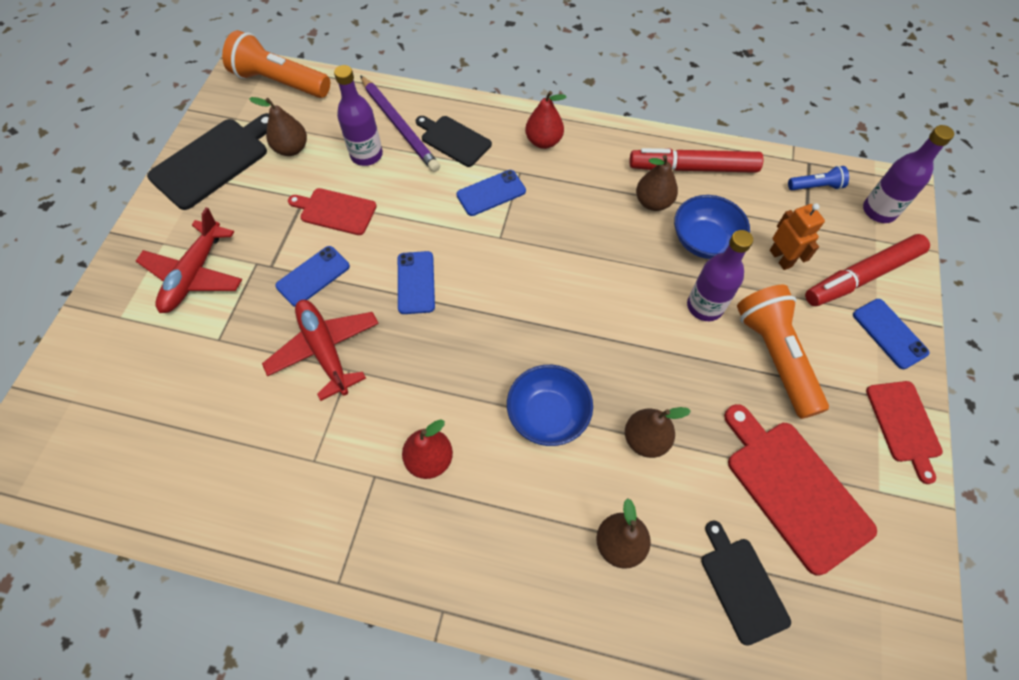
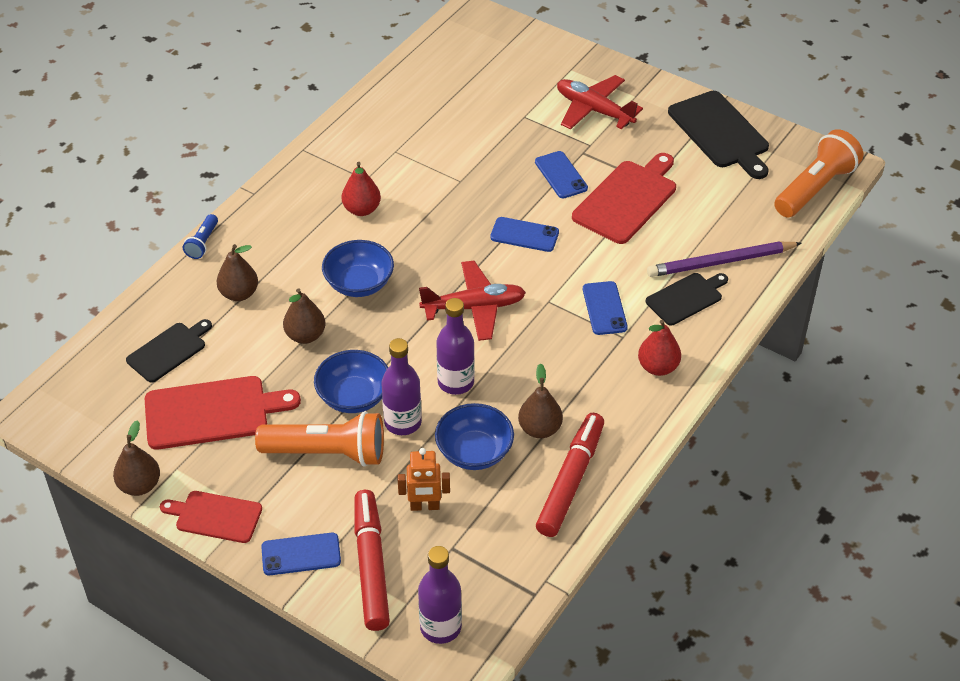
camera: 110 degrees right, 15 degrees down
brown pear [249,97,307,156] -> brown pear moved to [113,420,160,496]
red plane [262,300,379,401] -> red plane moved to [419,261,526,341]
red cutting board [288,188,377,235] -> red cutting board [572,153,676,244], size x1.61
purple bottle [334,65,383,166] -> purple bottle moved to [436,298,475,395]
black cutting board [701,521,791,646] -> black cutting board turned 45 degrees counterclockwise [126,319,212,383]
blue flashlight [788,166,849,190] -> blue flashlight moved to [183,214,218,259]
none -> blue bowl [314,350,388,413]

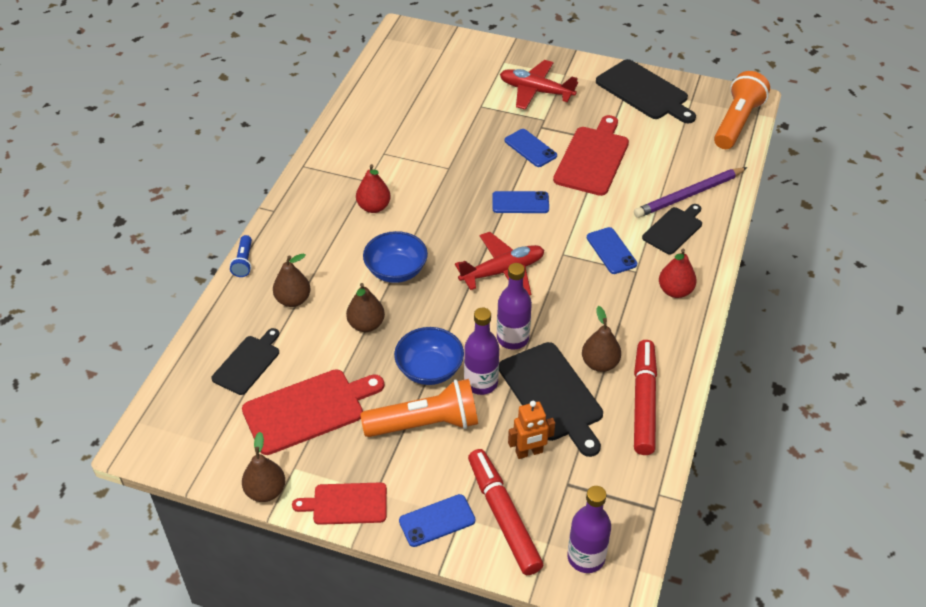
camera: 15 degrees left, 0 degrees up
blue bowl [435,403,514,470] -> black cutting board [499,342,603,457]

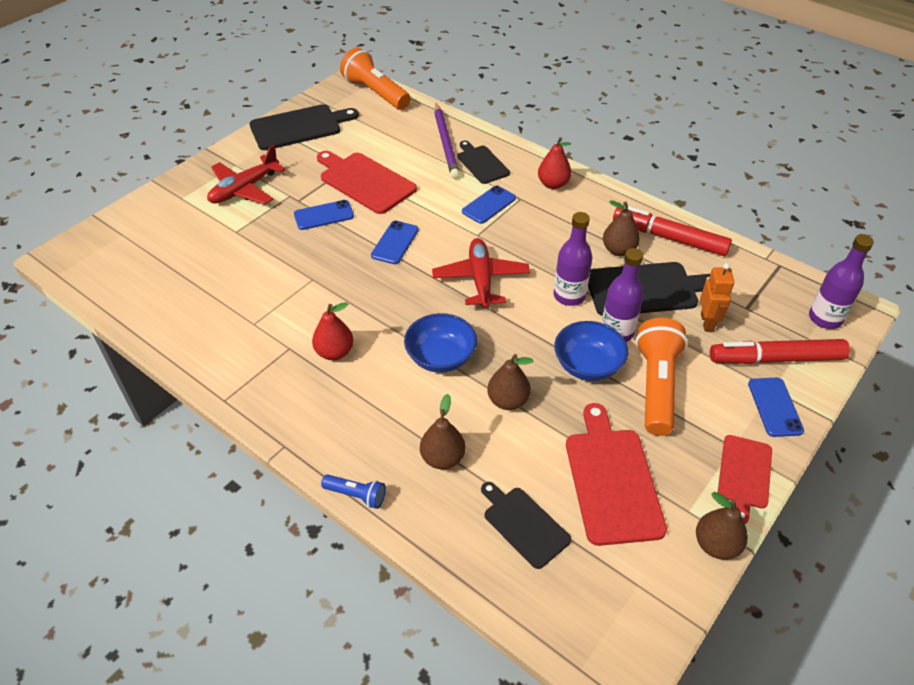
camera: 70 degrees left, 0 degrees up
blue phone [587,227,637,274] -> blue phone turned 45 degrees counterclockwise [462,186,516,224]

